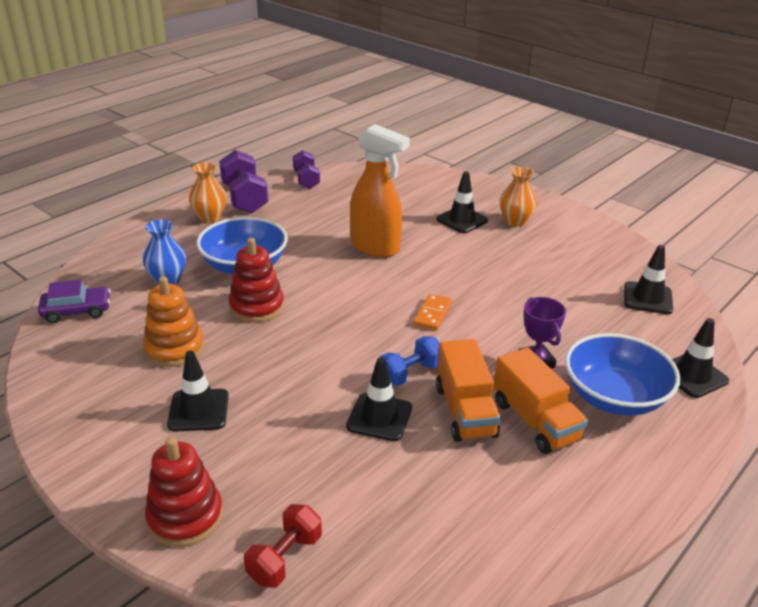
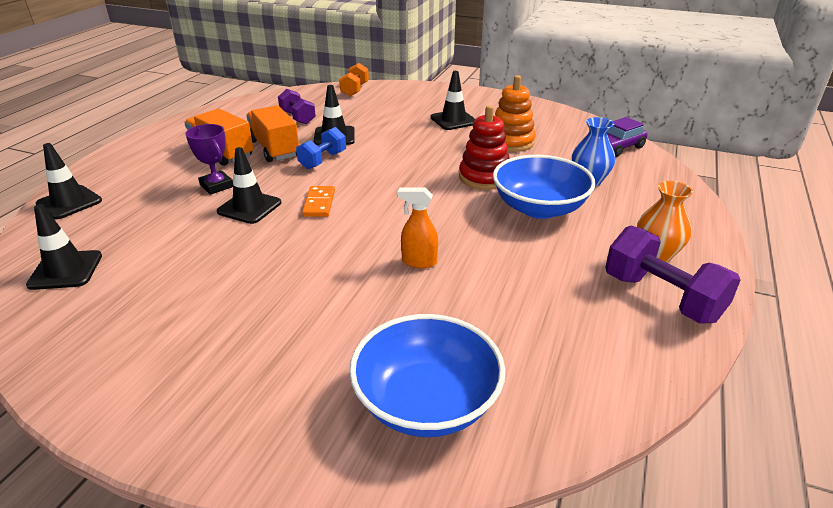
camera: 160 degrees right, 0 degrees up
red stacking toy [145,437,223,547] -> none
red dumbbell [244,504,322,588] -> orange dumbbell [339,63,369,96]
purple dumbbell [293,150,320,189] -> purple dumbbell moved to [278,89,316,124]
orange spray bottle [350,124,410,257] -> orange spray bottle [397,187,438,268], size x0.50
black traffic cone [436,171,488,233] -> black traffic cone moved to [217,147,281,224]
orange vase [500,167,537,227] -> none
blue bowl [565,333,680,416] -> blue bowl moved to [349,314,506,437]

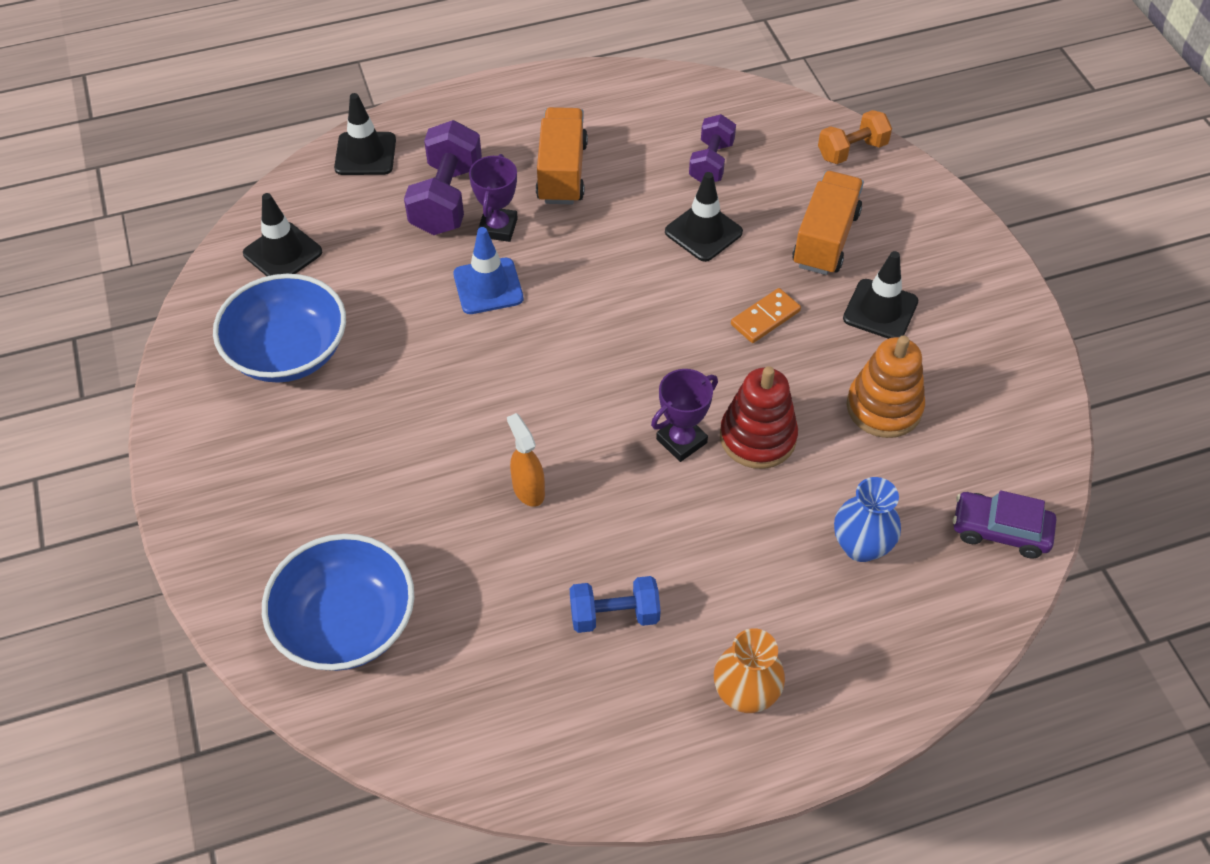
camera: 50 degrees right, 20 degrees up
black traffic cone [217,147,281,224] -> blue traffic cone [453,227,524,314]
orange truck [247,105,299,162] -> orange truck moved to [792,171,864,275]
blue dumbbell [296,127,346,169] -> blue dumbbell moved to [570,576,661,633]
orange domino [302,186,335,217] -> orange domino moved to [731,288,801,343]
blue bowl [493,155,596,219] -> blue bowl moved to [213,274,346,383]
purple dumbbell [605,226,740,323] -> purple dumbbell moved to [404,120,482,235]
none -> purple trophy [651,369,718,462]

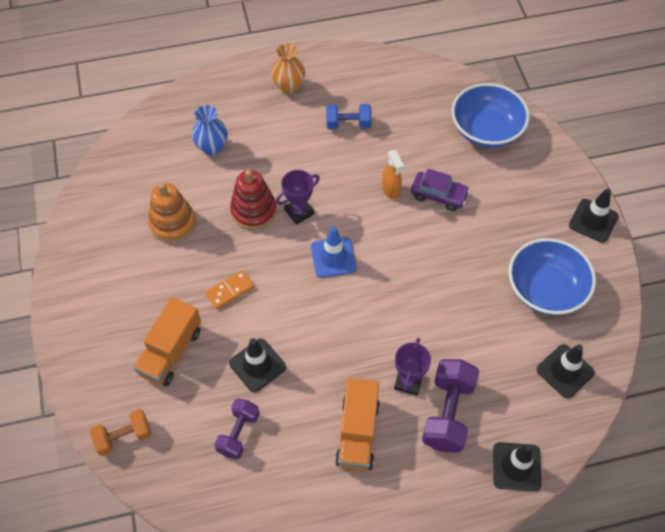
camera: 175 degrees left, 5 degrees up
blue traffic cone [453,227,524,314] -> blue traffic cone moved to [311,226,357,278]
black traffic cone [843,251,918,339] -> black traffic cone moved to [569,188,619,243]
purple car [953,490,1056,559] -> purple car moved to [411,169,470,211]

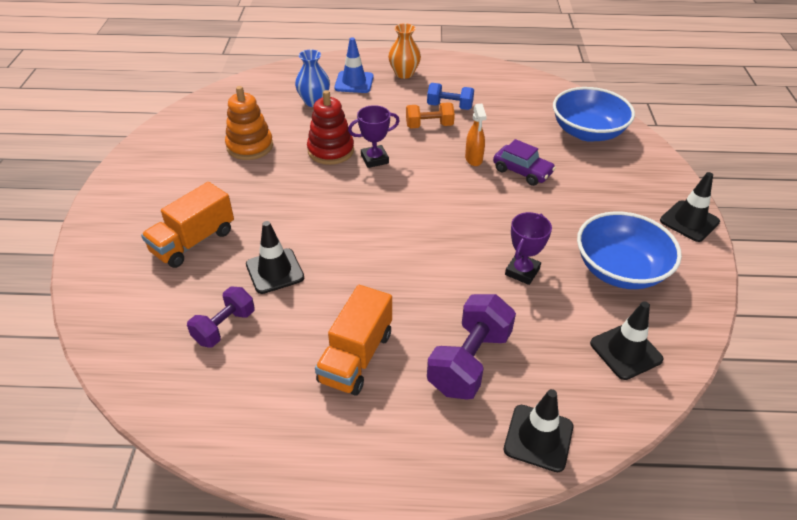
camera: 15 degrees right, 15 degrees down
orange dumbbell [90,409,152,456] -> orange dumbbell moved to [406,102,455,128]
orange domino [205,270,254,309] -> none
blue traffic cone [311,226,357,278] -> blue traffic cone moved to [334,37,374,93]
purple trophy [394,338,431,396] -> purple trophy moved to [505,212,552,285]

